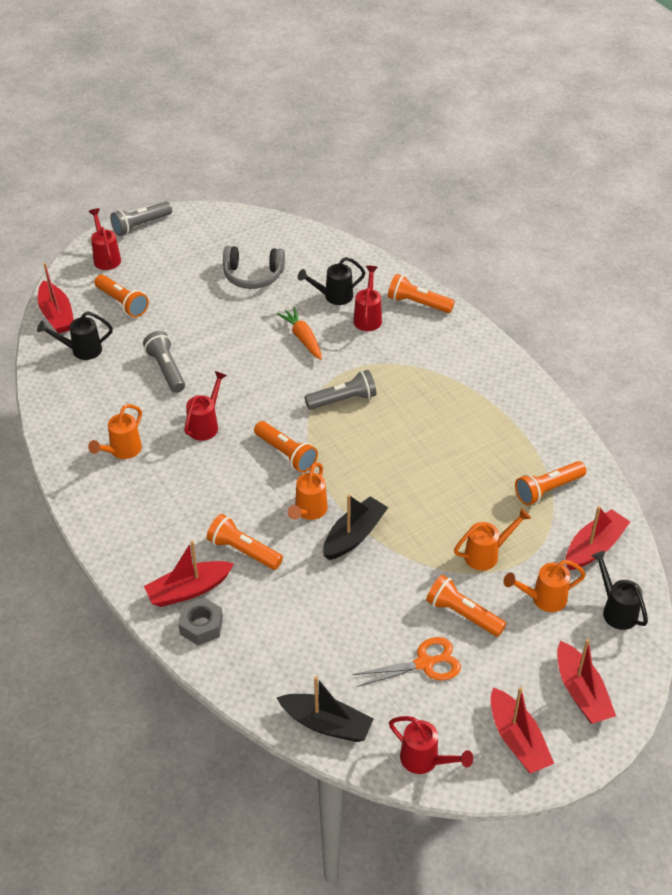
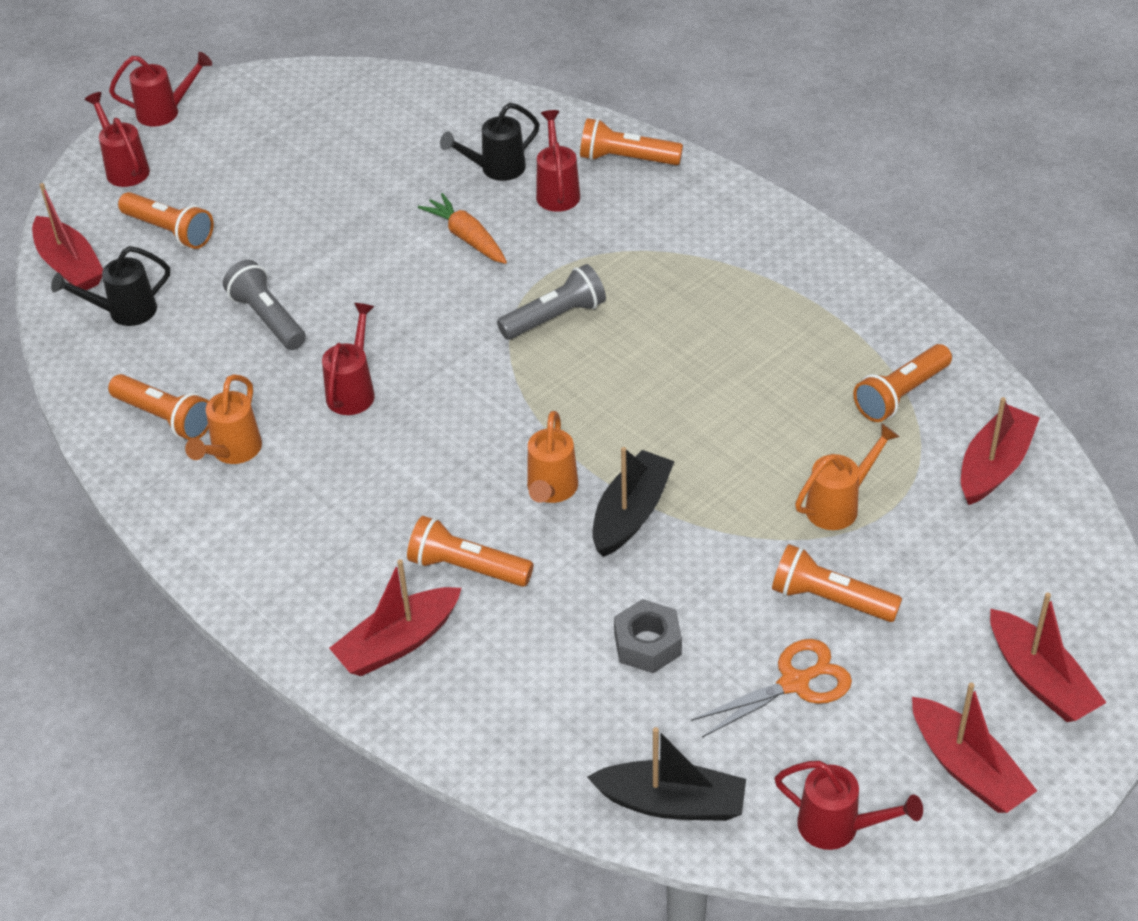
camera: 10 degrees left, 0 degrees up
grey flashlight [110,202,172,236] -> red watering can [109,52,212,127]
grey nut [178,597,223,645] -> grey nut moved to [614,599,682,673]
grey headphones [223,246,285,289] -> none
orange flashlight [254,421,318,473] -> orange flashlight moved to [108,374,209,440]
orange watering can [504,560,586,612] -> none
black watering can [592,551,648,630] -> none

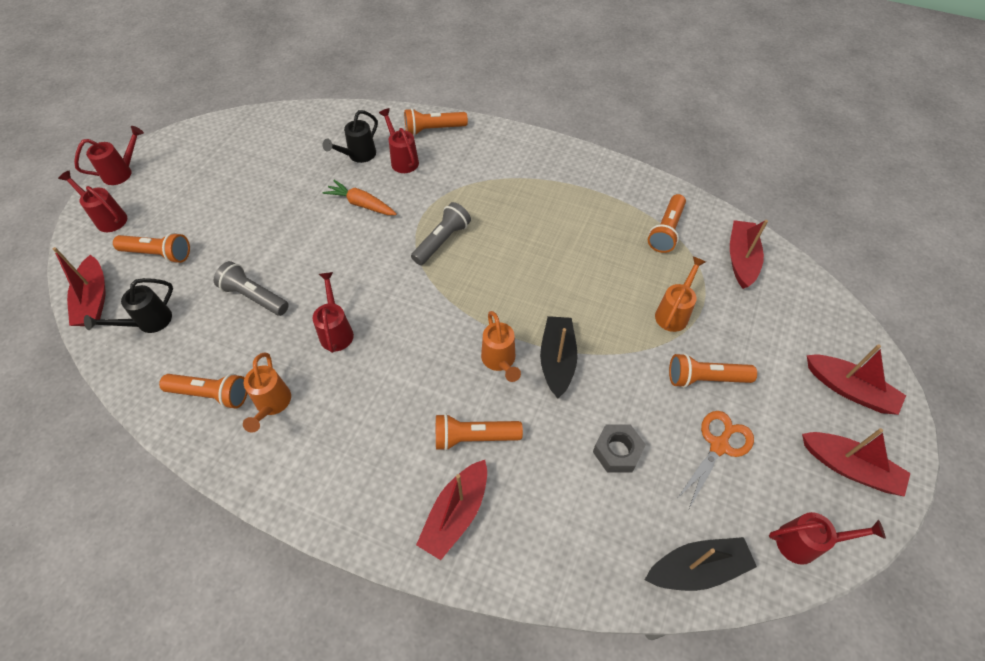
camera: 25 degrees left, 10 degrees up
red boat [32,183,103,290] -> red boat turned 45 degrees clockwise [53,247,105,326]

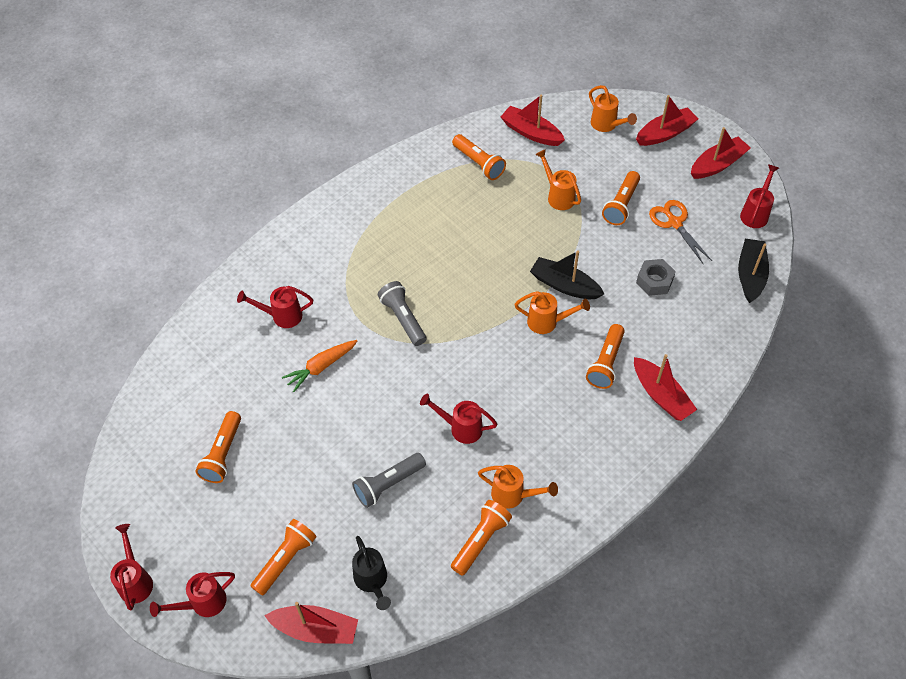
camera: 65 degrees left, 0 degrees up
black watering can [323,110,378,163] -> none
orange flashlight [404,108,468,136] -> orange flashlight moved to [195,411,241,483]
none -> orange watering can [589,85,637,132]

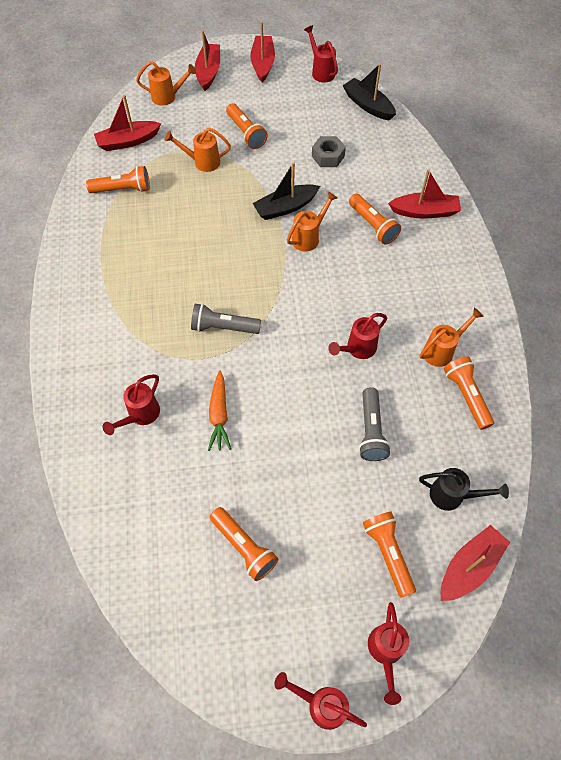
camera: 55 degrees left, 5 degrees up
orange scissors [649,200,712,263] -> none

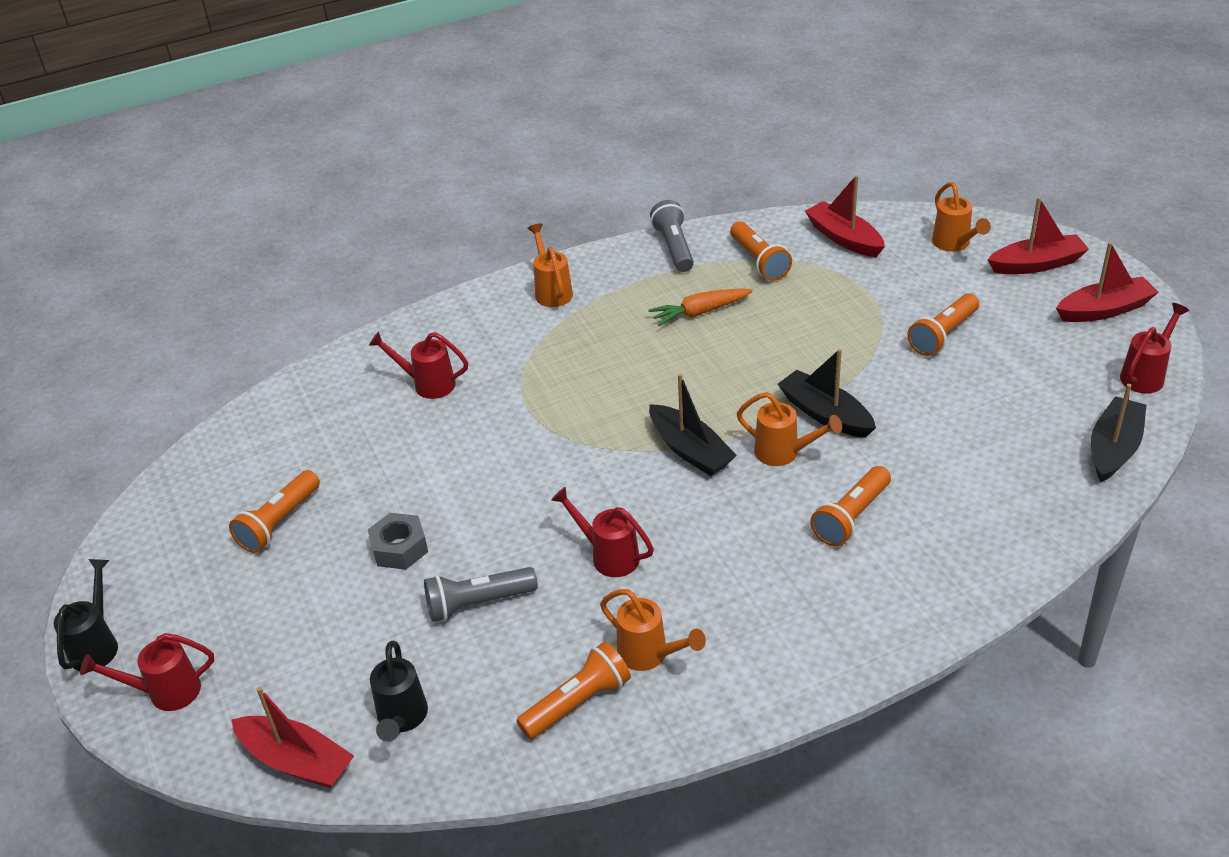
camera: 75 degrees right, 20 degrees down
orange watering can [165,128,231,172] -> orange watering can moved to [527,223,573,307]
grey flashlight [191,304,261,334] -> grey flashlight moved to [650,200,694,272]
orange carrot [208,370,231,451] -> orange carrot moved to [648,288,753,326]
red watering can [275,672,367,730] -> black watering can [54,559,118,671]
grey nut [312,136,346,167] -> grey nut moved to [368,513,428,570]
orange flashlight [363,512,416,598] -> none
red boat [388,169,461,219] -> none
none -> black boat [649,374,737,476]

